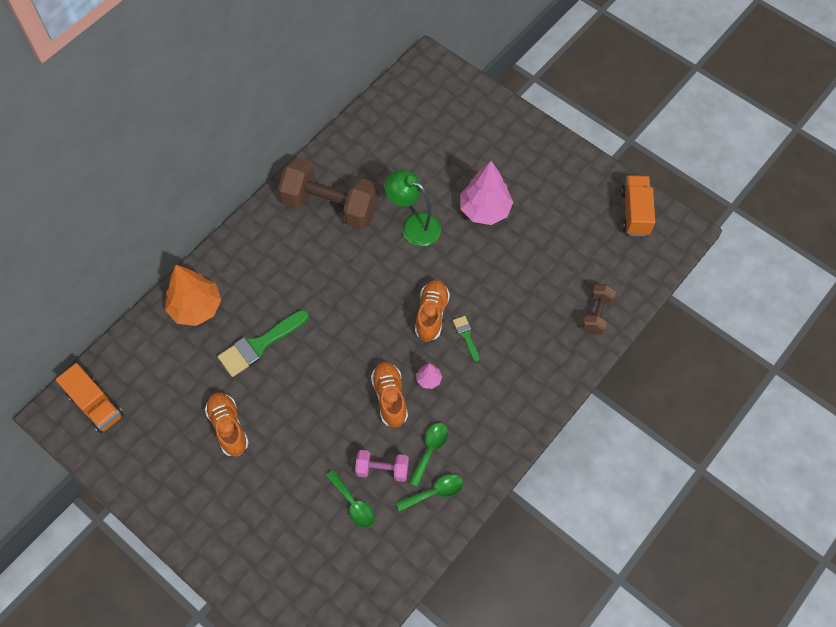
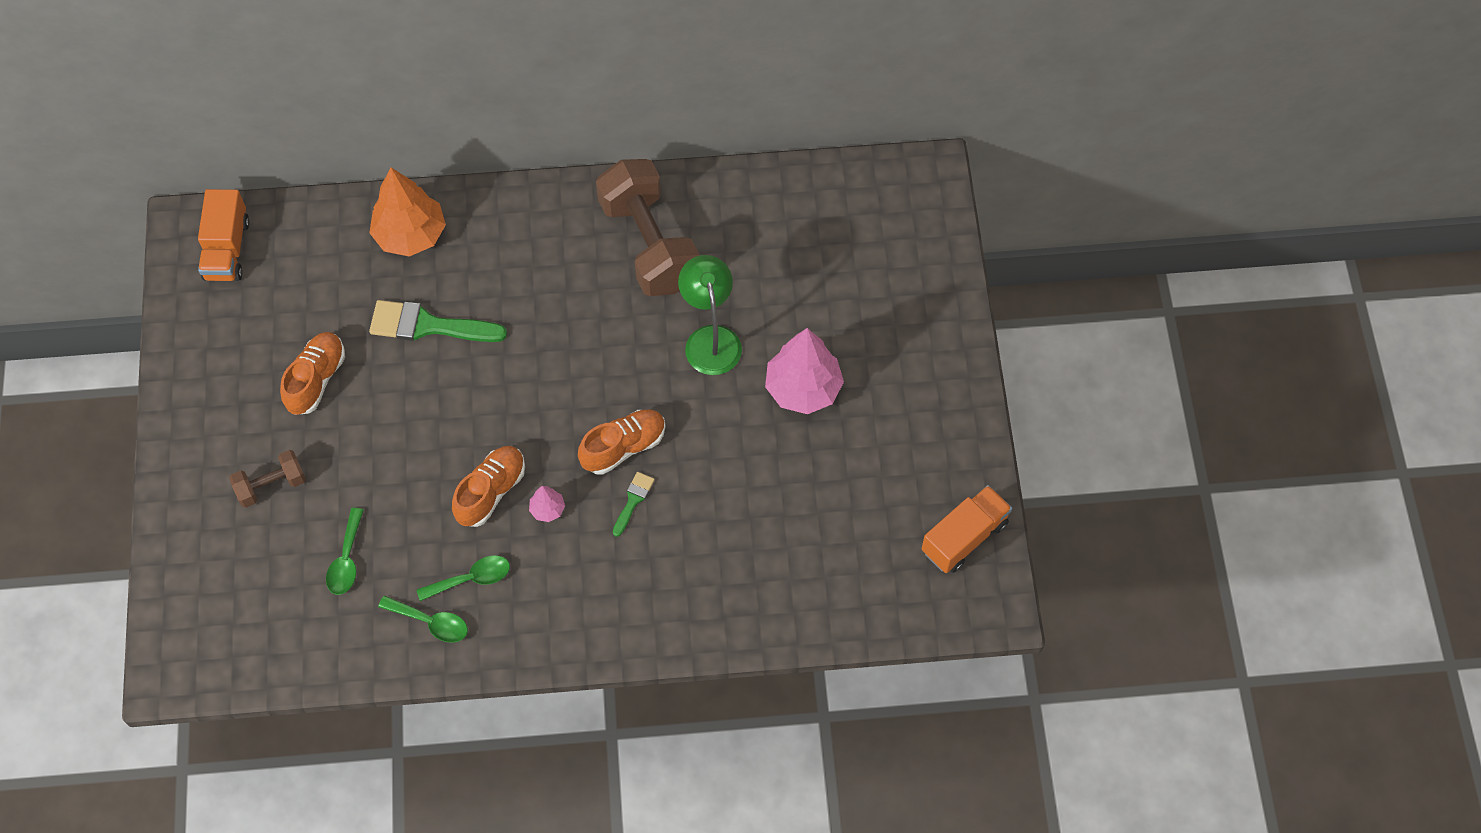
camera: 45 degrees right, 0 degrees up
pink dumbbell [355,450,409,482] -> none
brown dumbbell [582,284,616,335] -> brown dumbbell moved to [229,450,306,508]

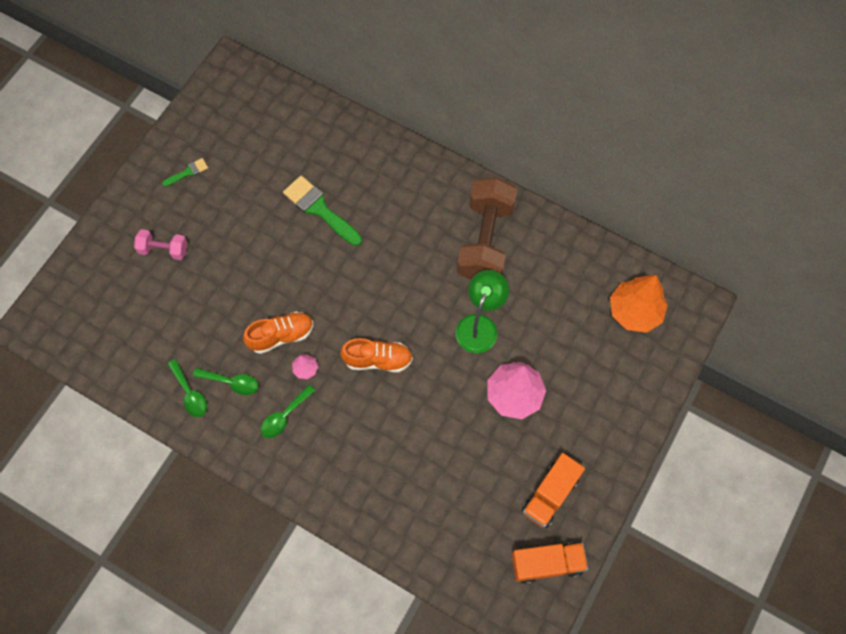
camera: 35 degrees right, 5 degrees up
orange truck [198,189,250,281] -> orange truck moved to [521,453,585,528]
brown dumbbell [229,450,306,508] -> pink dumbbell [134,229,188,260]
orange shoe [280,332,345,415] -> none
green spoon [326,508,364,595] -> green spoon moved to [261,385,316,438]
orange tree [369,168,446,257] -> orange tree moved to [610,275,668,333]
green brush [613,472,655,537] -> green brush moved to [162,158,208,186]

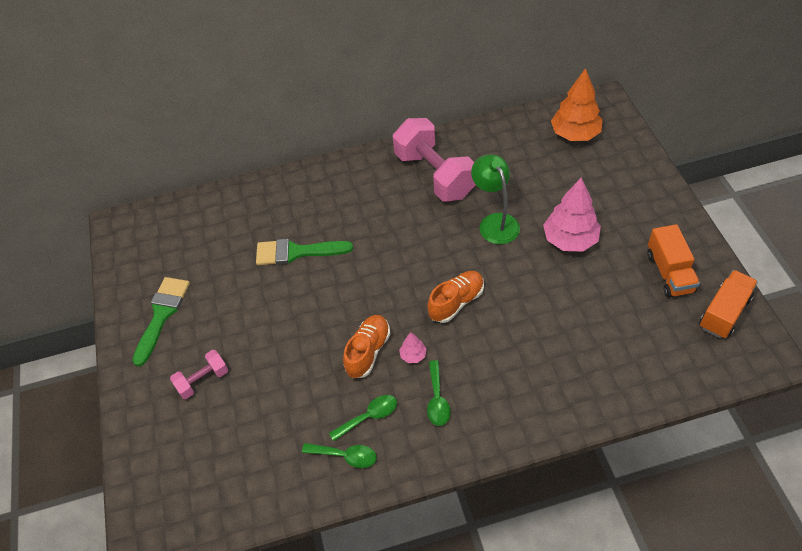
camera: 40 degrees left, 15 degrees down
green brush [162,158,208,186] -> green brush [132,277,190,367], size x1.98
brown dumbbell [457,177,517,280] -> pink dumbbell [393,118,476,202]

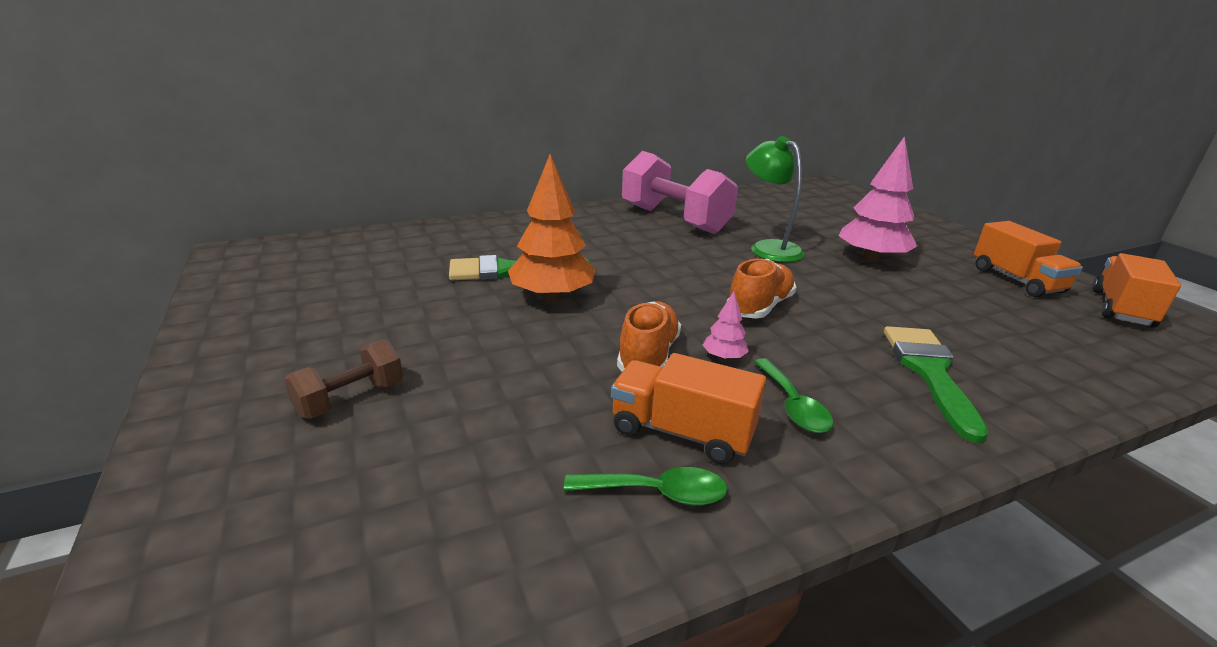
camera: 15 degrees left, 25 degrees down
green brush [132,277,190,367] -> green brush moved to [884,326,988,443]
pink dumbbell [170,350,228,399] -> brown dumbbell [284,339,403,418]
green spoon [329,395,397,441] -> orange truck [611,353,766,464]
orange tree [551,68,603,141] -> orange tree moved to [508,154,595,302]

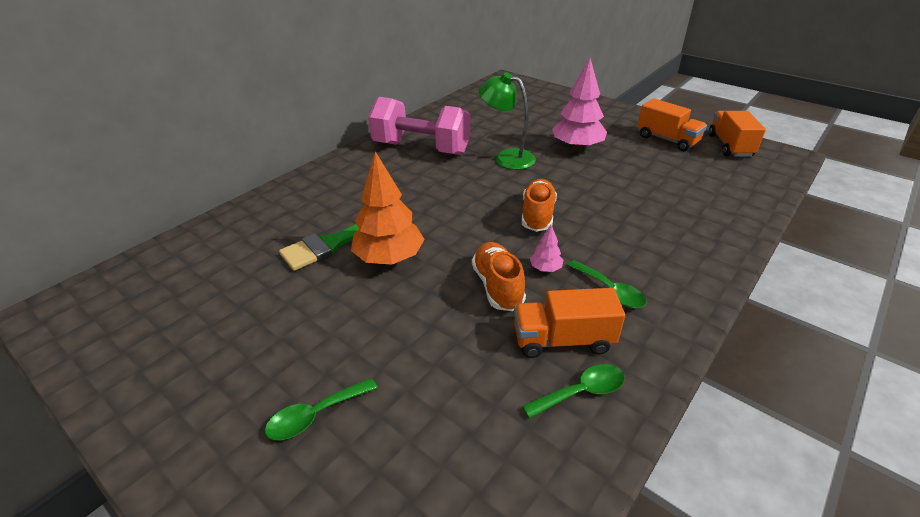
camera: 25 degrees left, 10 degrees up
brown dumbbell [284,339,403,418] -> green spoon [265,378,377,440]
green brush [884,326,988,443] -> none

